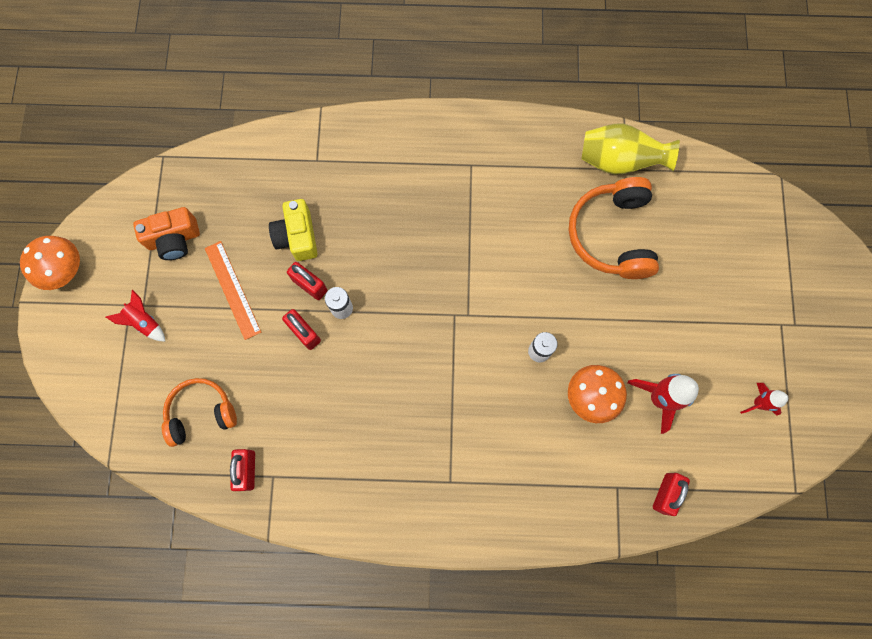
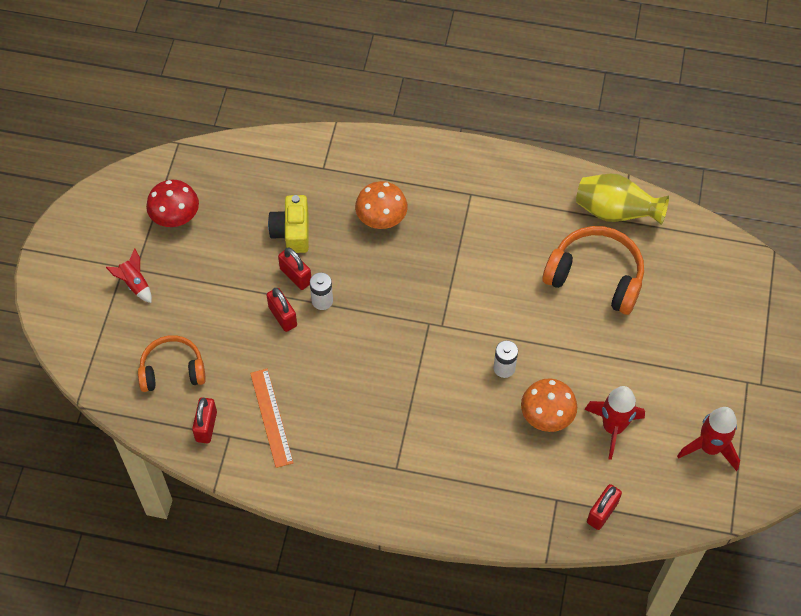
camera: 10 degrees right, 15 degrees down
orange mushroom [20,236,80,290] -> orange mushroom moved to [355,181,408,229]
orange camera [133,207,200,260] -> red mushroom [146,180,199,227]
orange ruler [205,241,261,340] -> orange ruler moved to [250,369,294,468]
orange headphones [568,177,659,279] -> orange headphones turned 105 degrees clockwise [542,226,644,315]
red rocket [740,383,788,416] -> red rocket [677,407,740,471], size x1.67

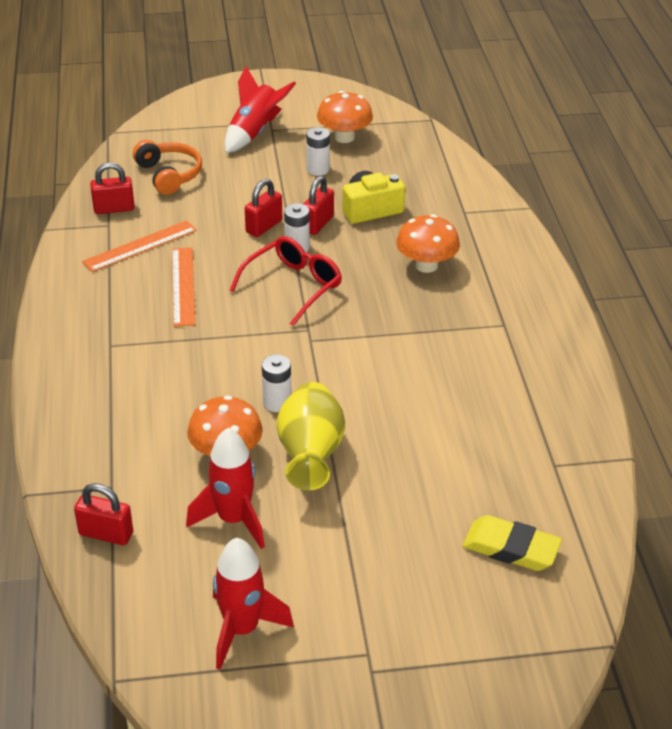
camera: 70 degrees right, 20 degrees down
red rocket [106,248,152,303] -> red rocket [225,66,296,153], size x1.67
red mushroom [146,180,199,227] -> orange mushroom [317,91,373,143]
orange headphones [542,226,644,315] -> none
yellow vase [576,174,669,225] -> yellow vase moved to [277,382,345,490]
none -> orange ruler [172,247,195,326]
none -> red glasses [230,236,342,326]
none -> white battery [307,127,330,176]
none -> yellow eraser [463,515,562,571]

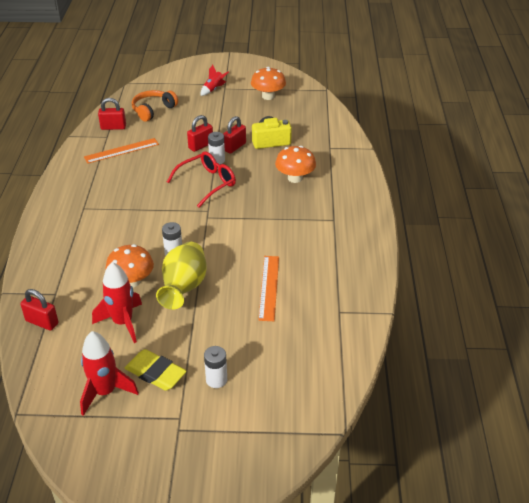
camera: 10 degrees right, 0 degrees up
orange headphones [133,140,202,195] -> orange headphones turned 120 degrees counterclockwise [132,90,178,122]
orange ruler [172,247,195,326] -> orange ruler moved to [258,256,279,321]
red rocket [225,66,296,153] -> red rocket [200,65,229,96], size x0.60
white battery [307,127,330,176] -> white battery moved to [204,346,227,388]
yellow eraser [463,515,562,571] -> yellow eraser moved to [125,349,187,391]

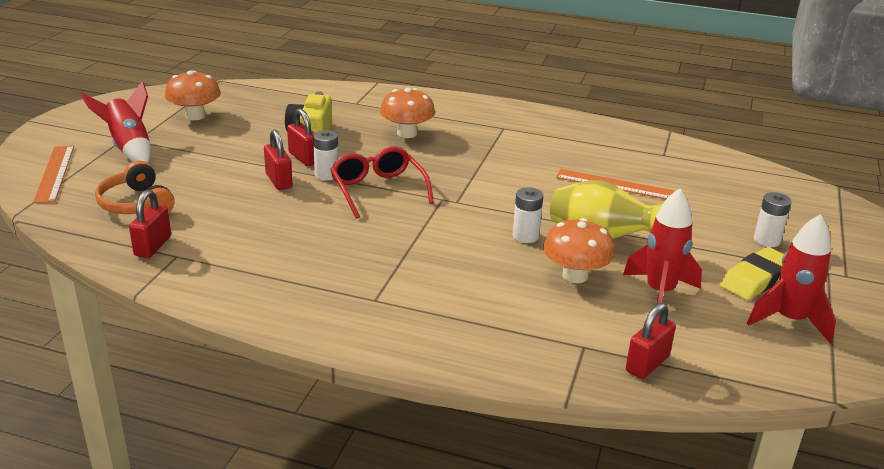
camera: 75 degrees left, 10 degrees down
orange ruler [84,138,159,164] -> orange ruler moved to [33,146,74,203]
red rocket [200,65,229,96] -> red rocket [80,81,151,163], size x1.67

